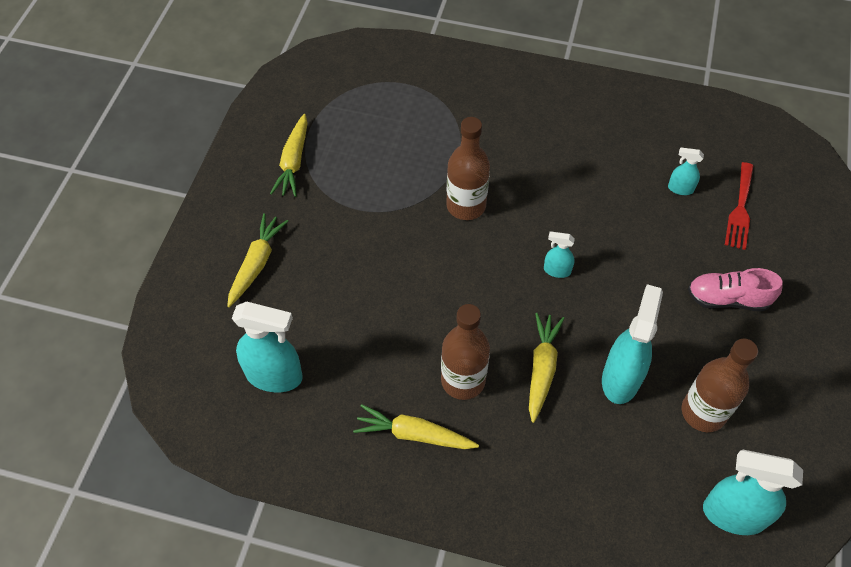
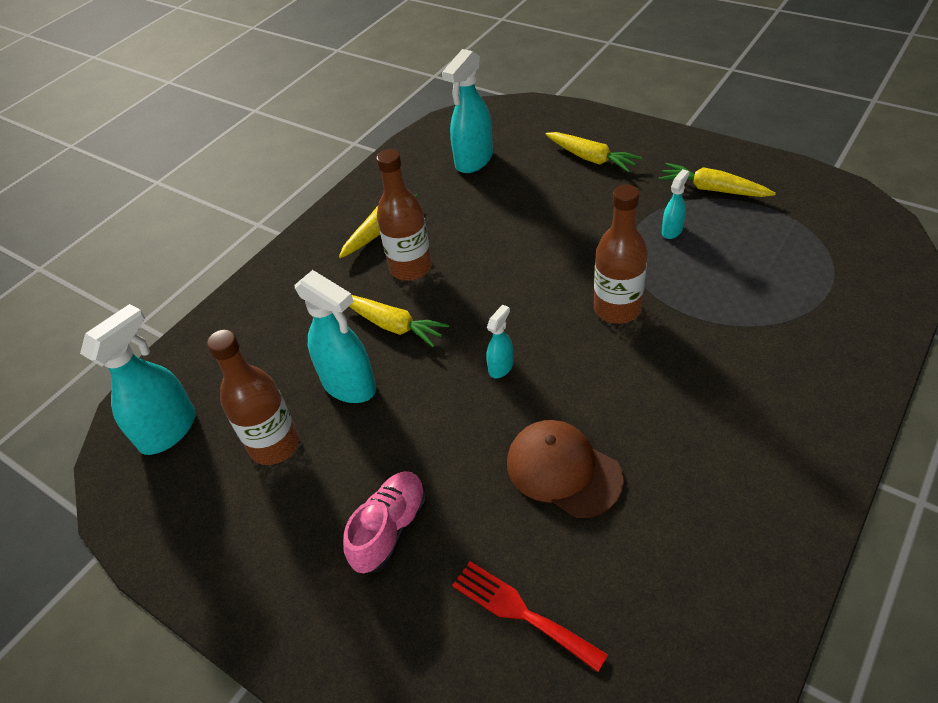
camera: 115 degrees right, 10 degrees down
turquoise spray bottle [668,147,704,195] -> turquoise spray bottle moved to [662,169,689,239]
none -> brown cap [507,420,624,518]

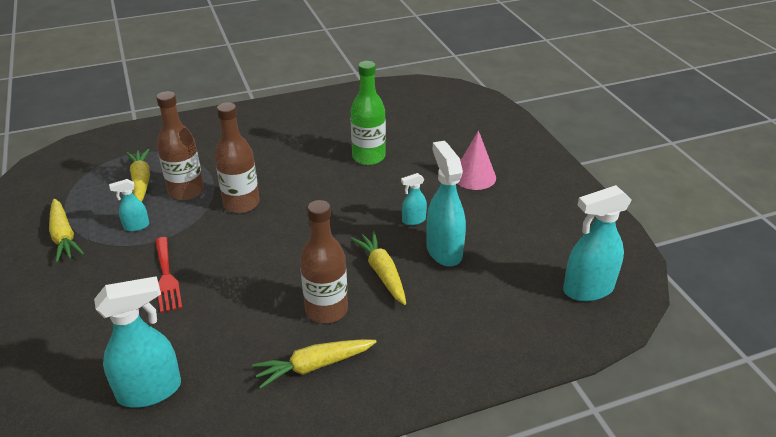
camera: 150 degrees left, 10 degrees down
brown bottle [207,329,299,465] -> brown bottle moved to [156,91,204,200]
pink shoe [343,471,426,573] -> pink cone [457,130,496,190]
red fork [452,561,608,672] -> red fork moved to [155,237,182,313]
turquoise spray bottle [486,305,514,378] -> turquoise spray bottle moved to [401,173,427,225]
brown cap [507,420,624,518] -> green bottle [350,61,386,165]
yellow carrot [545,132,642,173] -> yellow carrot moved to [126,149,150,202]

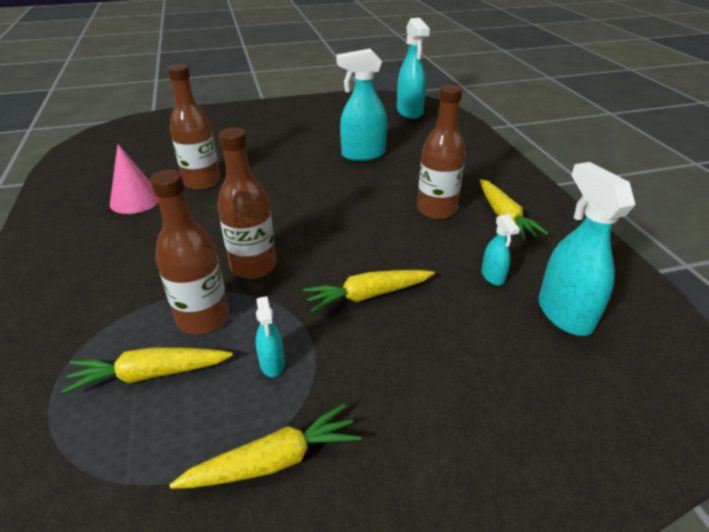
camera: 85 degrees left, 0 degrees up
red fork [155,237,182,313] -> none
green bottle [350,61,386,165] -> brown bottle [167,64,220,190]
yellow carrot [350,231,406,305] -> yellow carrot moved to [303,270,435,312]
turquoise spray bottle [401,173,427,225] -> turquoise spray bottle moved to [481,214,520,286]
pink cone [457,130,496,190] -> pink cone moved to [110,144,159,214]

